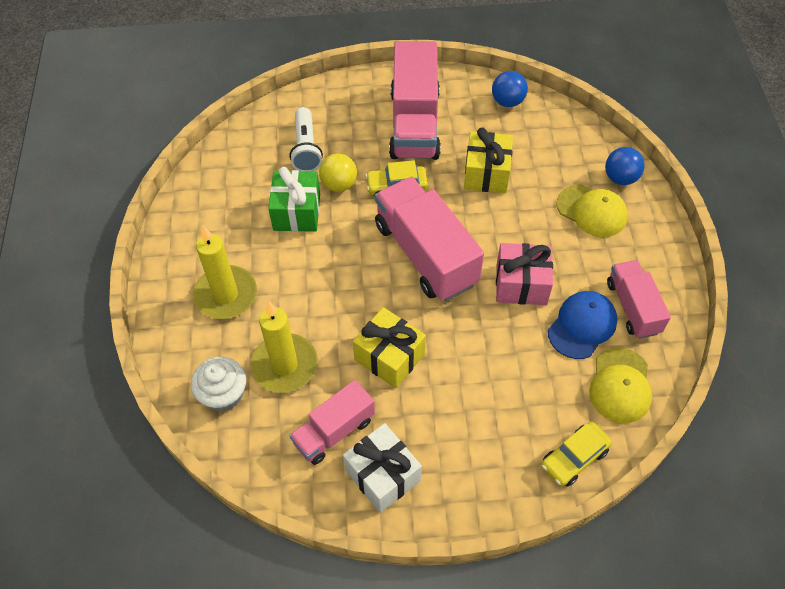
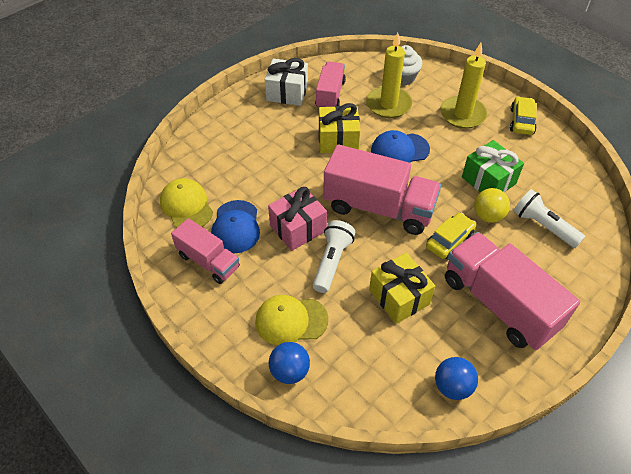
camera: 140 degrees right, 5 degrees down
yellow car [541,422,612,487] -> yellow car moved to [510,96,537,135]
none -> white flashlight [313,220,355,293]
none -> blue cap [371,130,430,163]

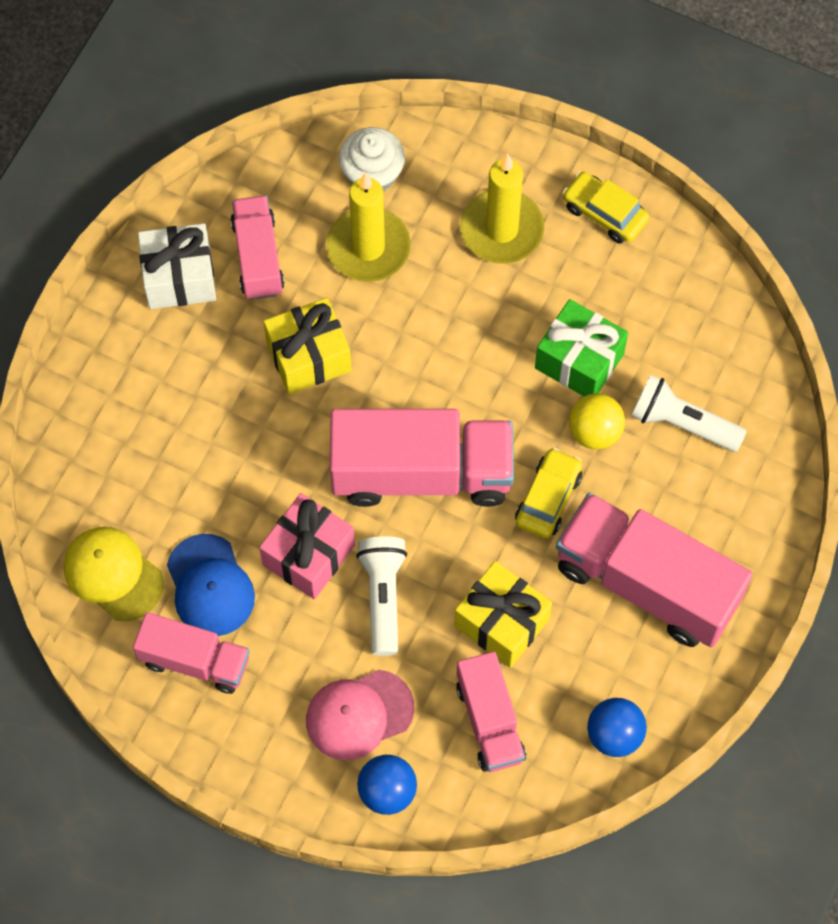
camera: 20 degrees left, 15 degrees up
yellow cap [255,295,328,345] -> pink cap [306,670,414,760]
blue cap [371,130,430,163] -> none
yellow car [510,96,537,135] -> yellow car turned 45 degrees counterclockwise [562,172,649,244]
none -> pink truck [456,651,526,772]

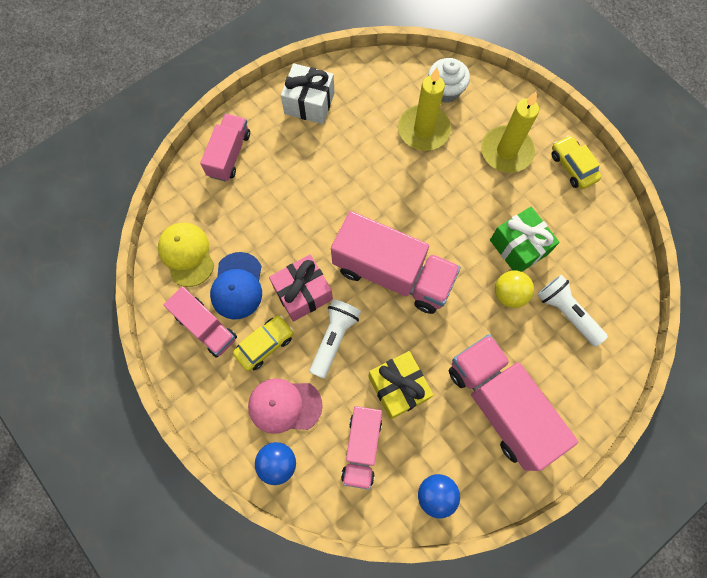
camera: 25 degrees right, 5 degrees up
pink truck [230,195,285,300] -> pink truck moved to [200,114,250,182]
yellow gift [263,298,352,394] -> none
yellow car [515,448,582,538] -> yellow car moved to [233,315,294,371]

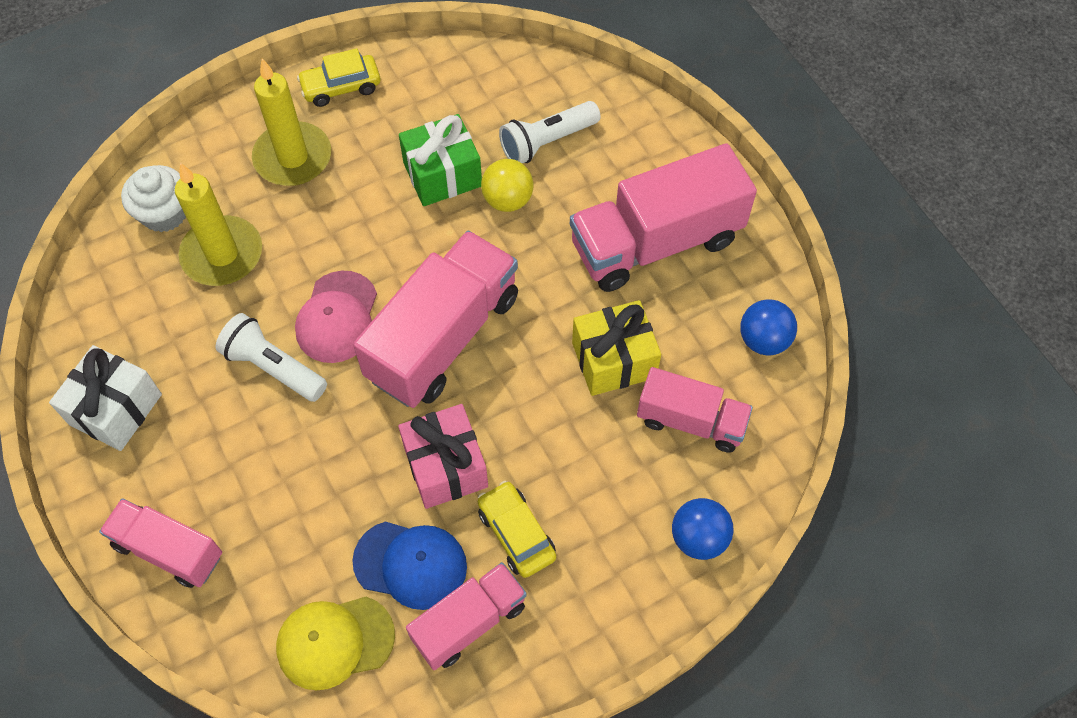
camera: 80 degrees left, 10 degrees down
pink cap [248,378,323,434] -> pink cap moved to [295,271,377,363]
white flashlight [309,299,361,379] -> white flashlight moved to [216,313,327,402]

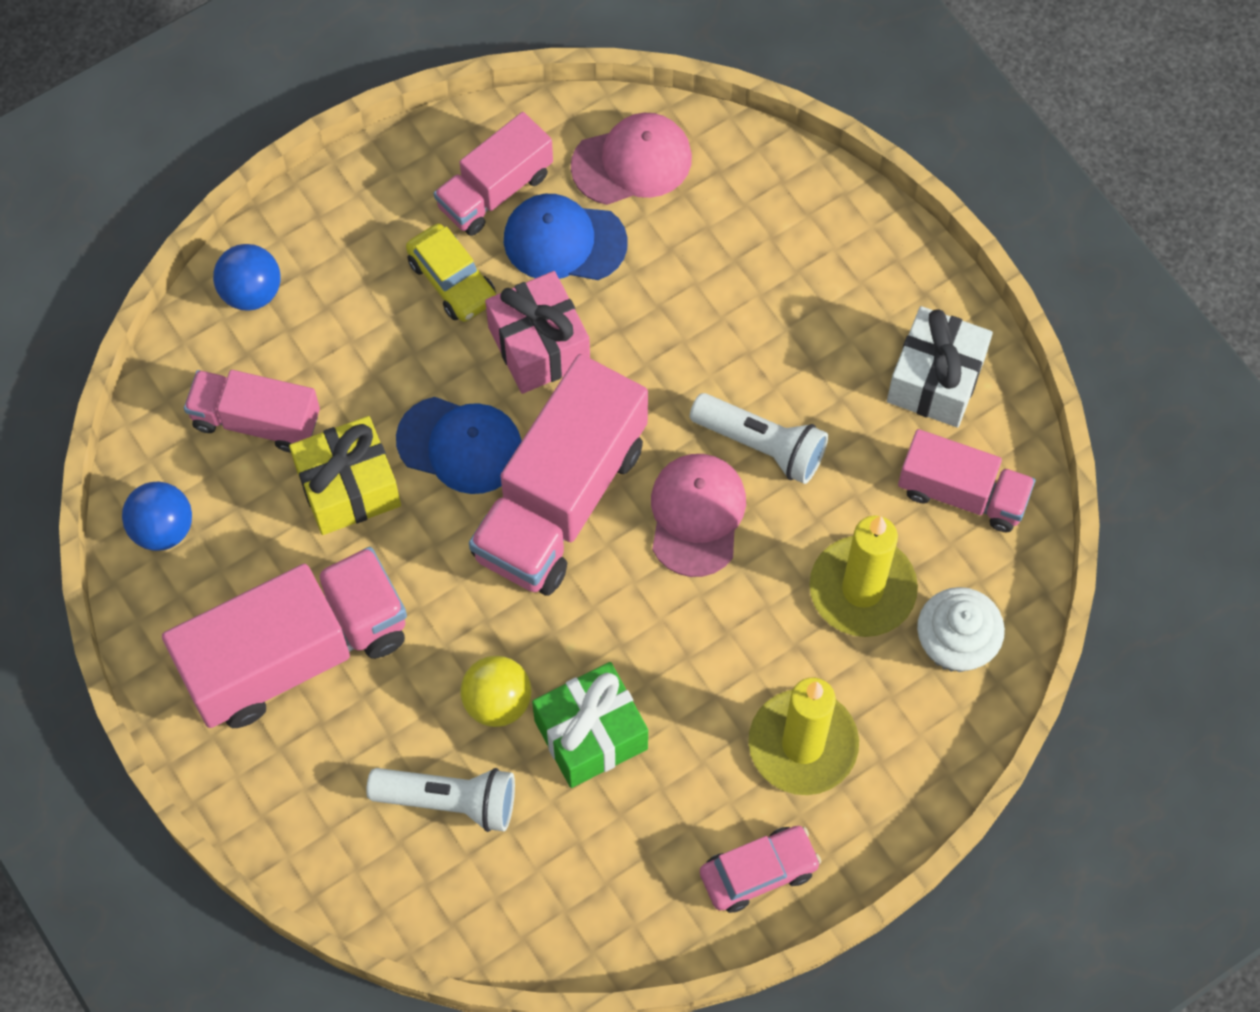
camera: 175 degrees right, 5 degrees up
pink truck [99,498,222,588] -> pink truck moved to [898,429,1035,532]
yellow cap [276,597,395,690] -> pink cap [571,113,692,205]
yellow car [297,48,380,107] -> pink car [700,826,821,913]
white flashlight [499,101,601,163] -> white flashlight turned 45 degrees clockwise [366,768,515,832]
none -> blue cap [396,397,522,494]

